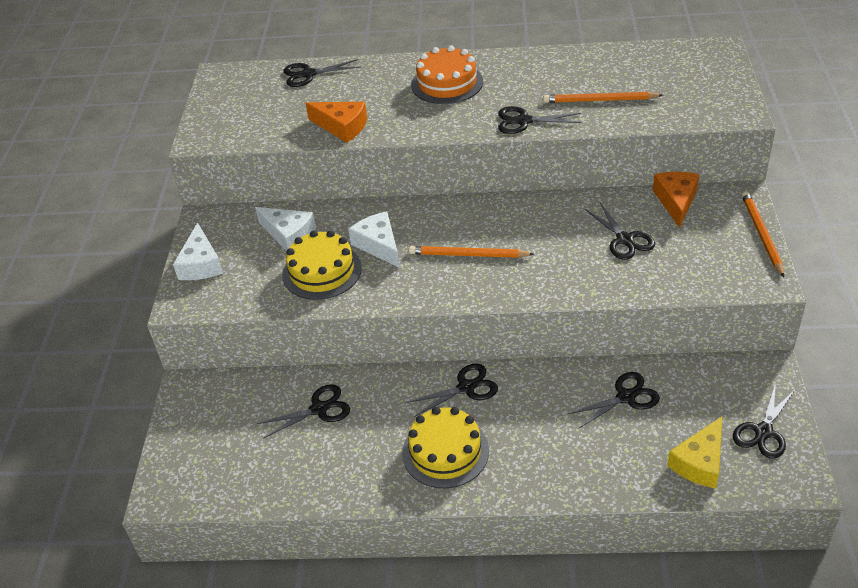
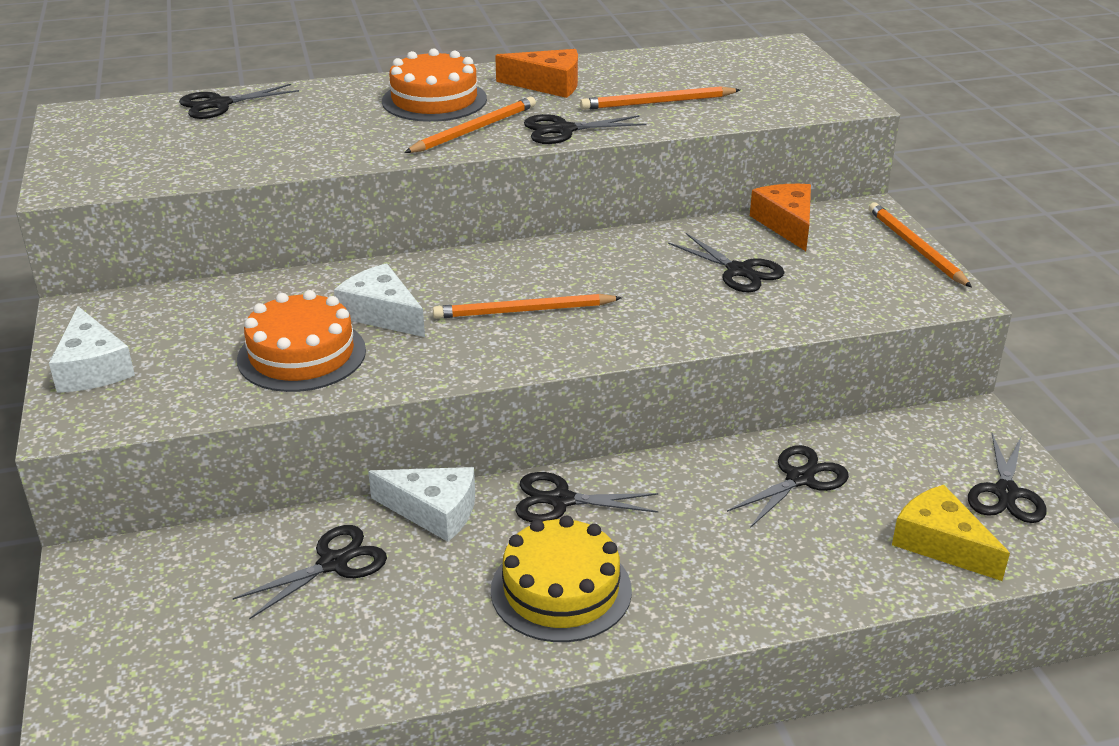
camera: 20 degrees left, 10 degrees down
white cheese [255,207,316,251] -> white cheese moved to [368,467,475,542]
yellow cake [282,230,362,300] -> orange cake [237,290,366,392]
orange cheese [306,102,367,143] -> orange cheese moved to [495,49,578,98]
black scissors [406,363,498,417] -> black scissors turned 135 degrees counterclockwise [516,472,658,522]
yellow cheese [667,416,722,489] -> yellow cheese turned 120 degrees clockwise [892,485,1010,581]
none -> orange pencil [404,97,536,153]

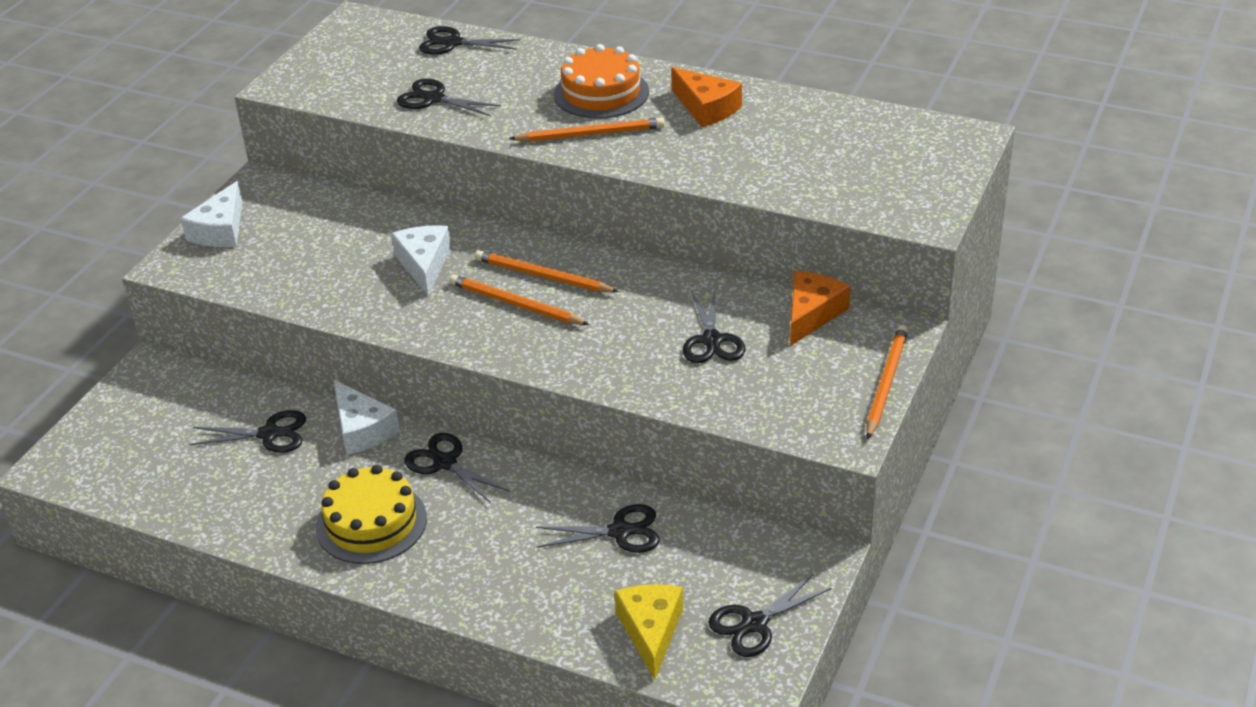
camera: 40 degrees right, 5 degrees up
orange cake [237,290,366,392] -> none
black scissors [524,114,647,144] -> black scissors moved to [397,79,501,116]
orange pencil [580,86,740,110] -> orange pencil moved to [475,250,619,292]

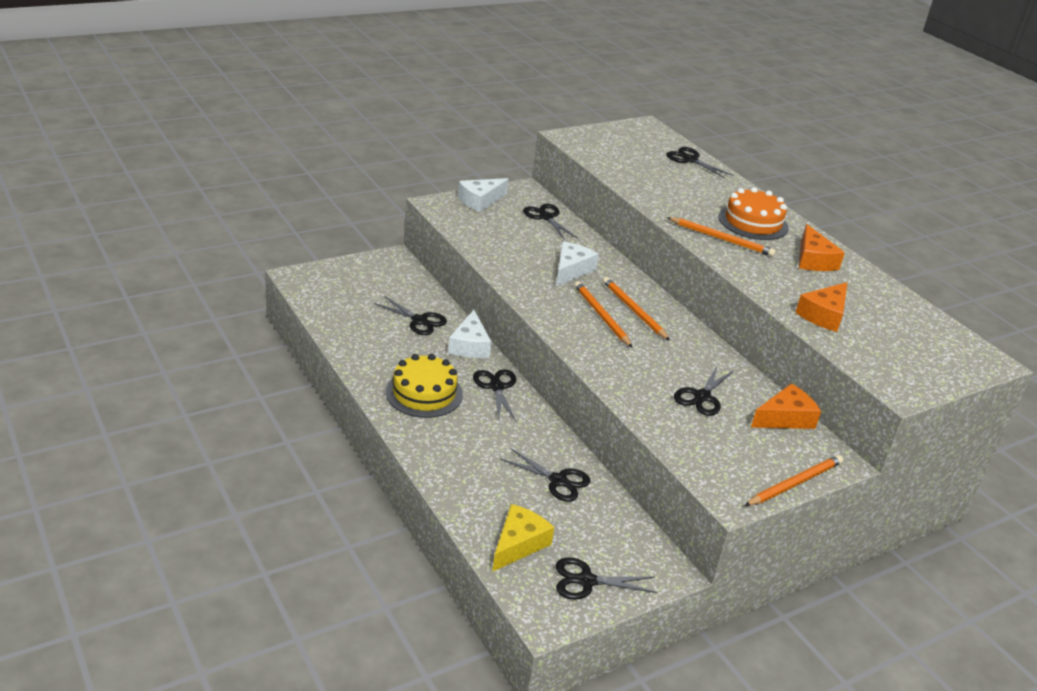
camera: 30 degrees right, 5 degrees down
black scissors [397,79,501,116] -> black scissors moved to [523,204,578,240]
none -> orange cheese [795,282,848,332]

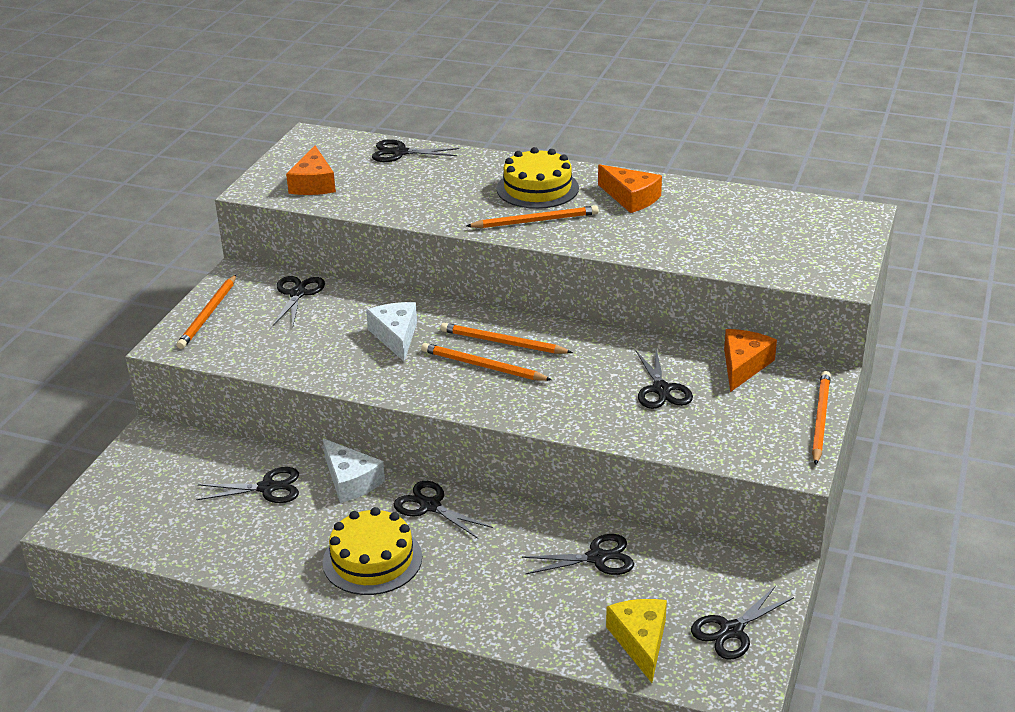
camera: 35 degrees left, 0 degrees up
white cheese [458,178,508,212] -> orange pencil [177,275,236,349]
black scissors [523,204,578,240] -> black scissors turned 75 degrees clockwise [273,276,325,326]
orange cake [718,187,789,240] -> yellow cake [497,147,579,209]
orange cheese [795,282,848,332] -> orange cheese moved to [286,145,336,195]

